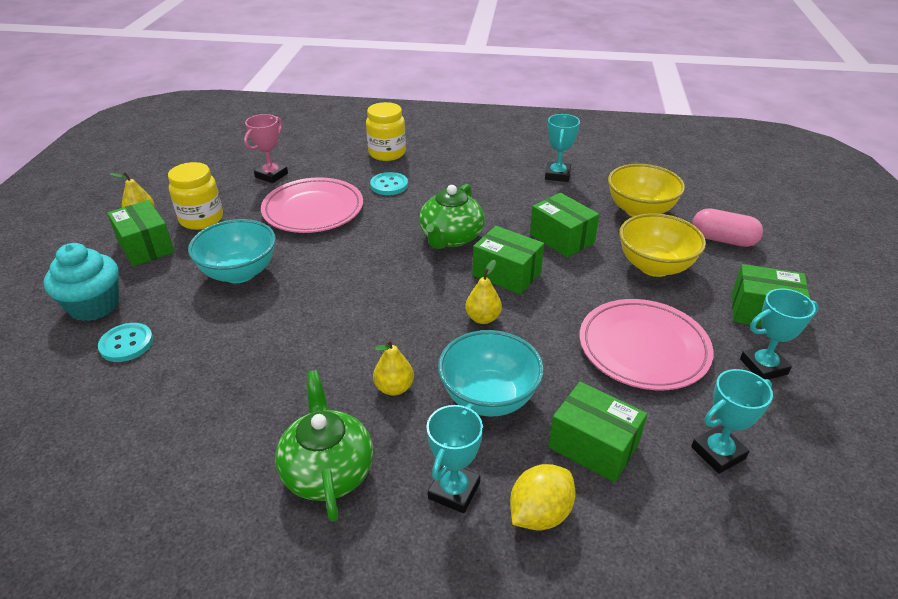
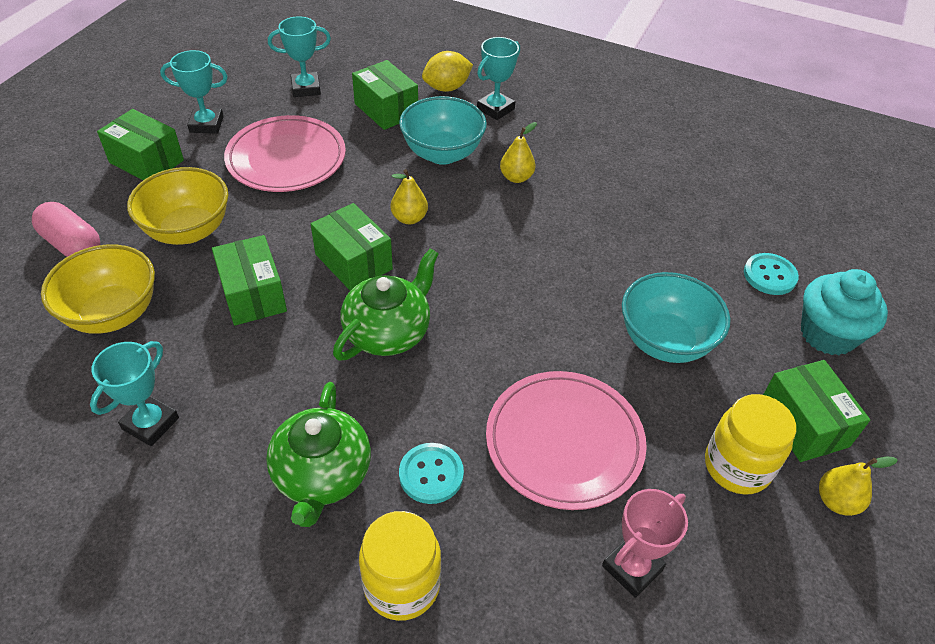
camera: 165 degrees left, 10 degrees up
green teapot [275,370,373,521] -> green teapot moved to [266,382,371,527]

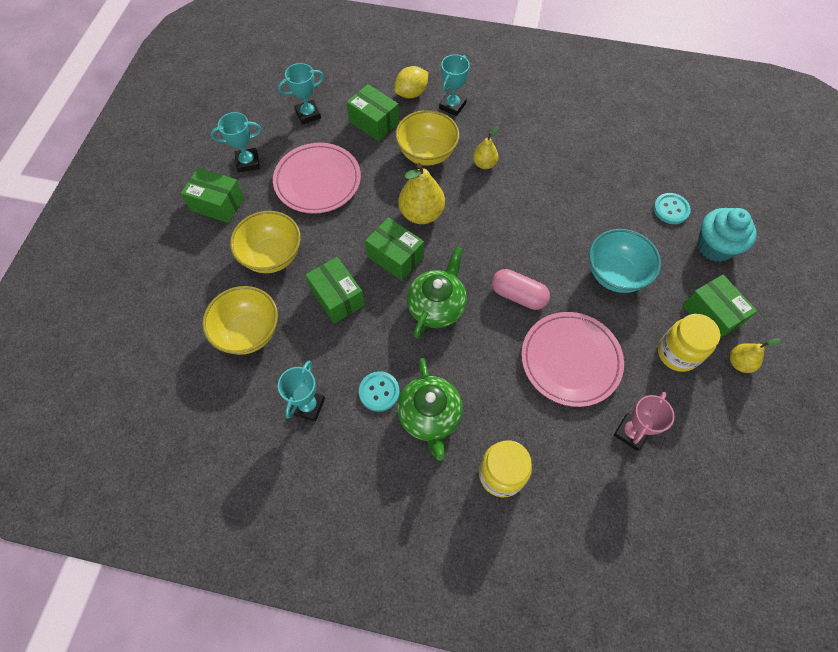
camera: 10 degrees left, 15 degrees up
pink capsule [32,202,100,257] -> pink capsule moved to [492,269,550,310]
yellow pear [391,169,428,224] -> yellow pear [398,163,445,224], size x1.74
turquoise bowl [399,96,487,165] -> yellow bowl [395,110,459,166]
turquoise button [399,443,464,504] -> turquoise button moved to [359,371,400,412]

